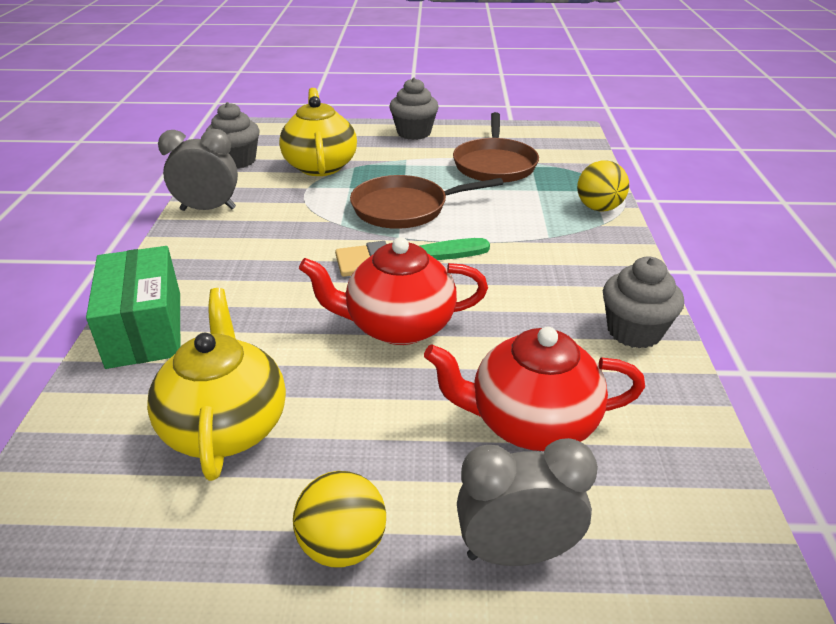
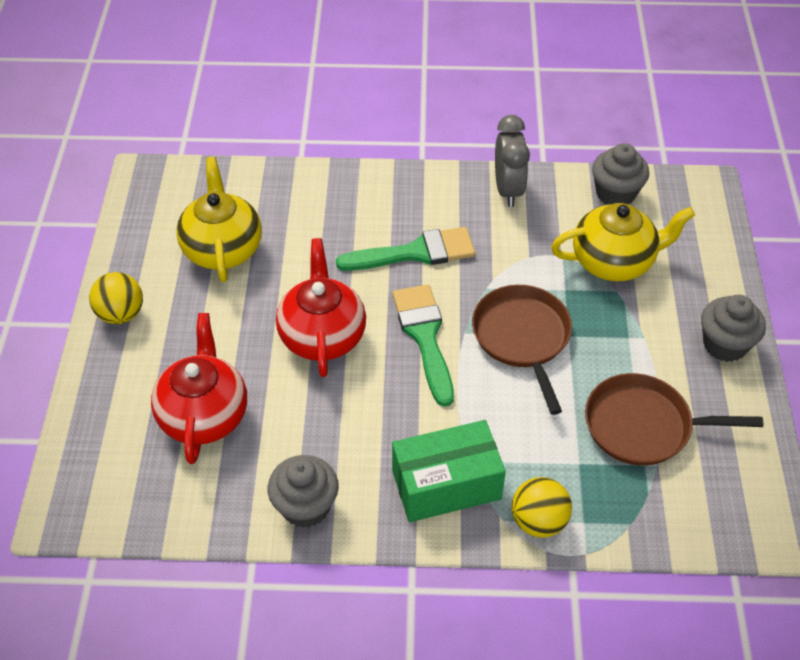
camera: 90 degrees right, 15 degrees up
green box [86,246,180,369] -> green box moved to [392,420,506,522]
yellow teapot [147,288,286,481] -> yellow teapot turned 90 degrees counterclockwise [176,157,262,282]
grey clock [457,438,598,566] -> none
none -> green brush [336,227,475,271]

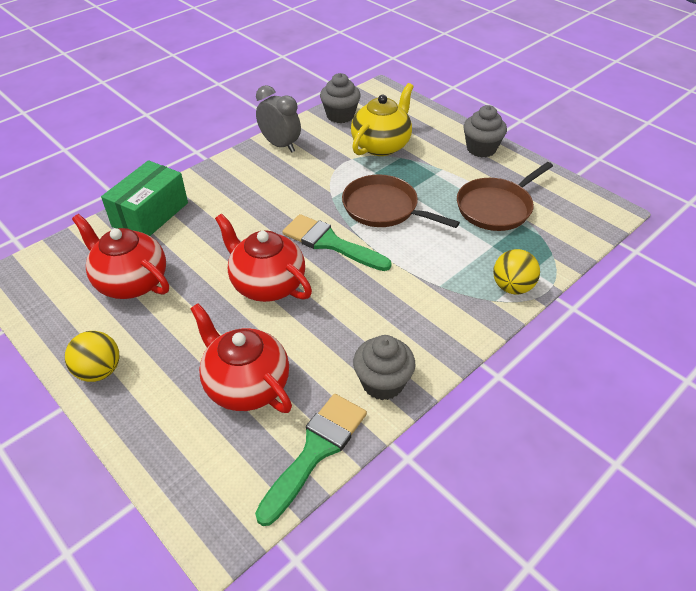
camera: 45 degrees left, 5 degrees down
yellow teapot [176,157,262,282] -> red teapot [72,214,169,299]
green brush [336,227,475,271] -> green brush moved to [255,394,367,526]
green box [392,420,506,522] -> green box moved to [101,160,188,236]

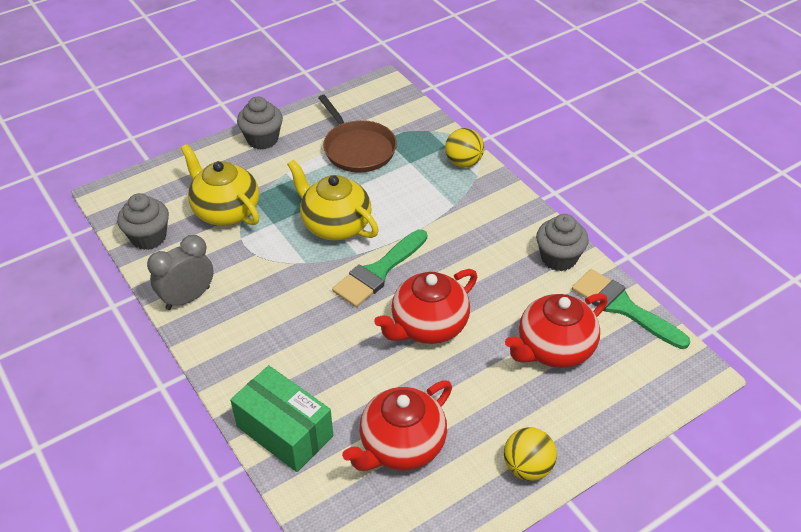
camera: 80 degrees left, 0 degrees up
brown pan [342,175,460,228] -> yellow teapot [287,159,379,241]

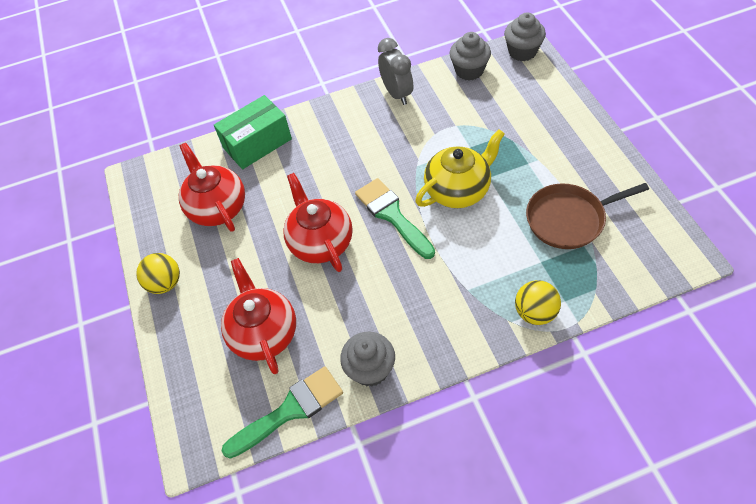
camera: 110 degrees right, 10 degrees up
yellow teapot [181,144,259,226] -> none
grey cupcake [237,97,283,149] -> grey cupcake moved to [504,12,546,61]

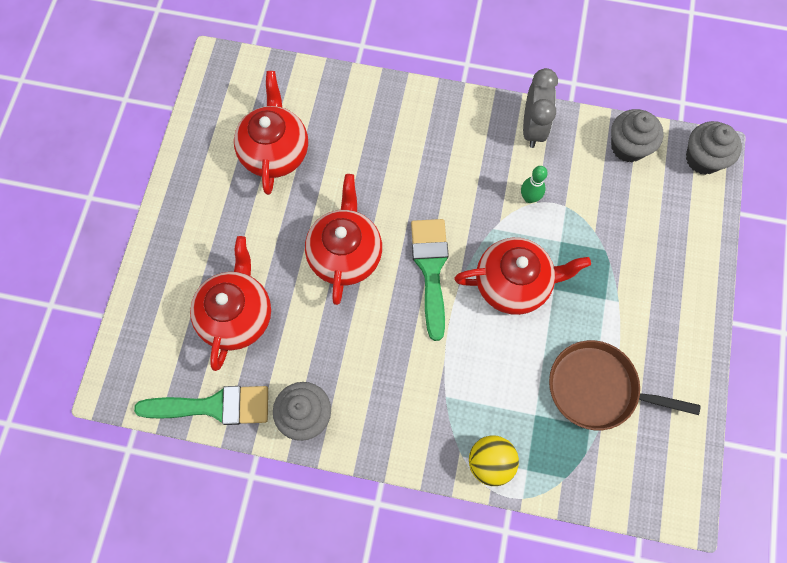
camera: 25 degrees right, 15 degrees up
yellow ball [136,253,180,294] -> none
green box [214,95,292,169] -> none
yellow teapot [415,129,505,208] -> red teapot [454,238,591,315]
none -> green bowling pin [521,166,548,203]

